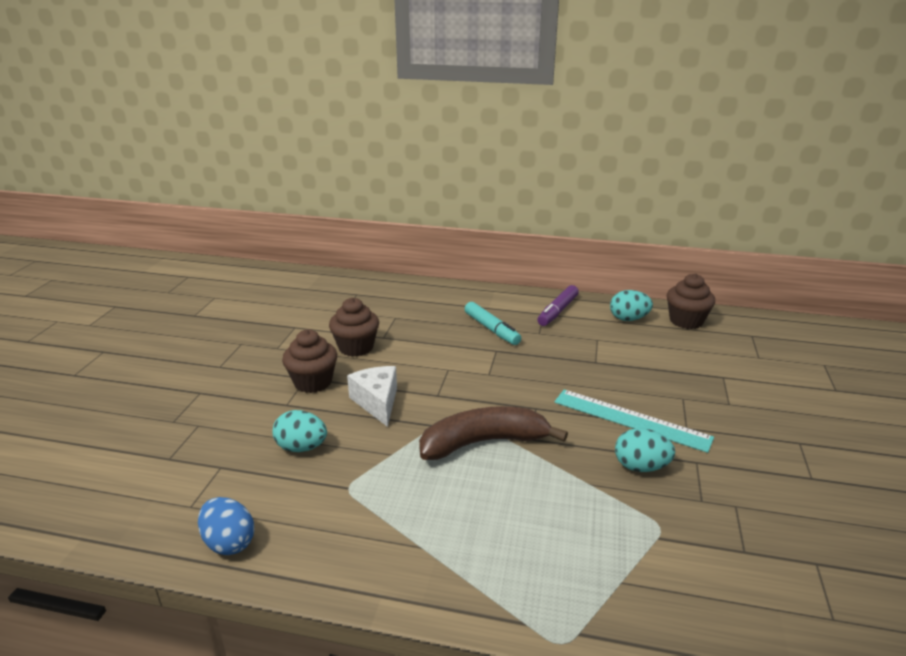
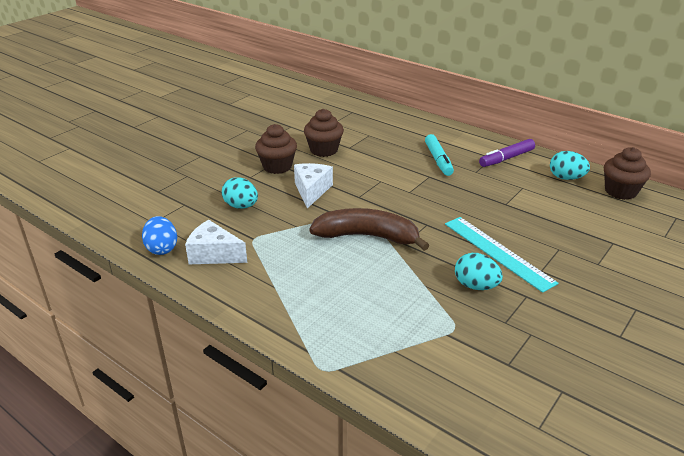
camera: 25 degrees right, 5 degrees up
none -> white cheese [185,220,247,264]

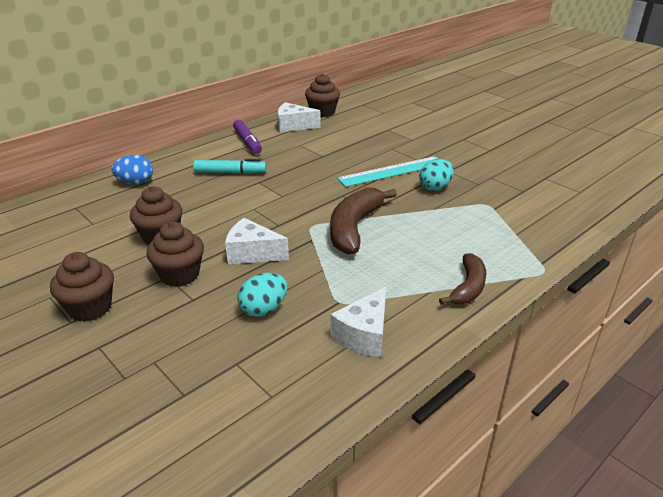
camera: 80 degrees left, 0 degrees up
blue egg [142,216,177,255] -> blue egg moved to [111,155,153,185]
turquoise egg [550,151,590,180] -> white cheese [278,102,321,132]
none -> brown cupcake [50,252,114,322]
none -> brown banana [439,253,486,305]

